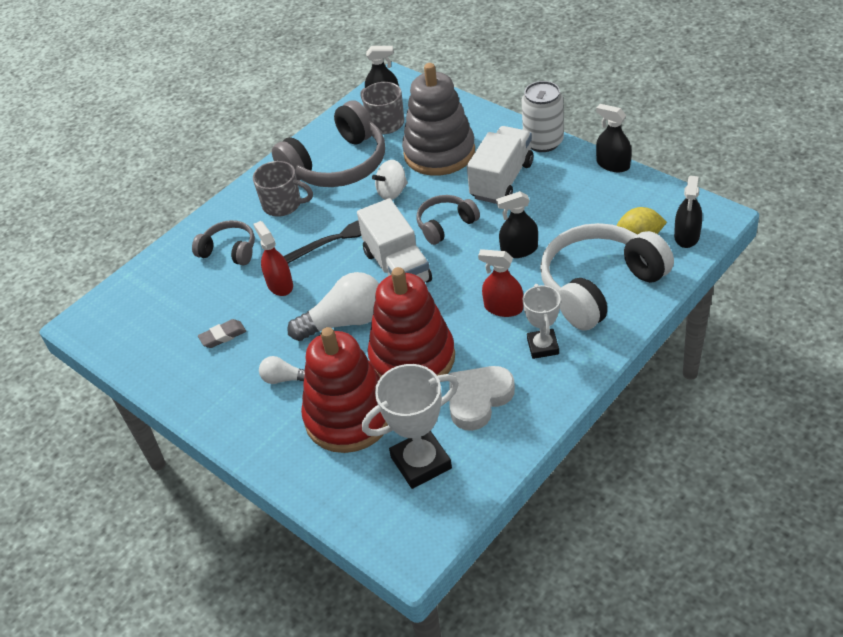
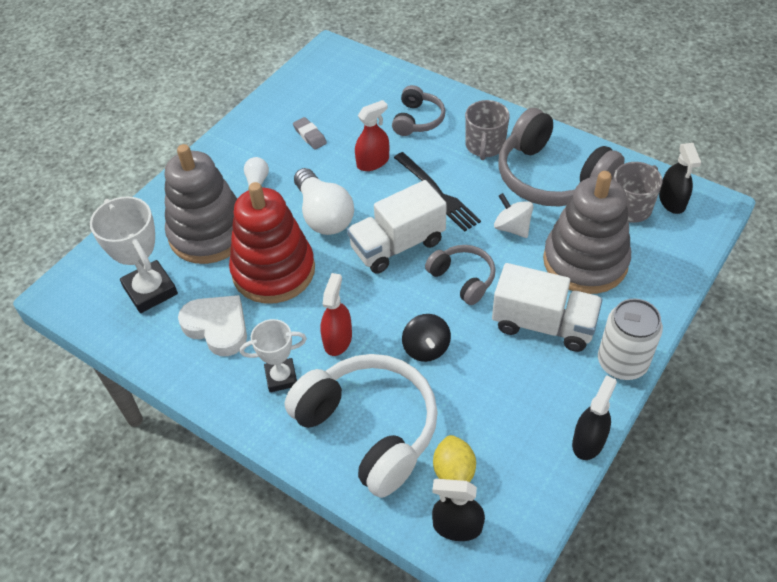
camera: 80 degrees right, 5 degrees up
red stacking toy [301,327,388,453] -> grey stacking toy [165,144,237,264]
black spray bottle [496,191,538,258] -> black spinning top [402,314,451,362]

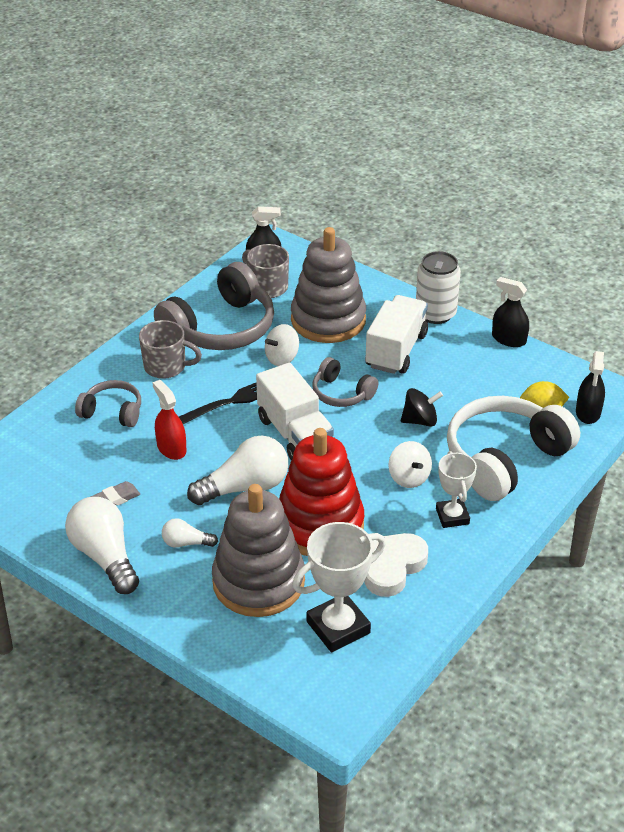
camera: 90 degrees left, 10 degrees down
red spray bottle [320,273,352,356] -> white spinning top [388,441,432,488]
grey headphones [425,245,496,305] -> grey headphones turned 105 degrees counterclockwise [312,357,379,407]
none -> white light bulb [65,497,139,594]

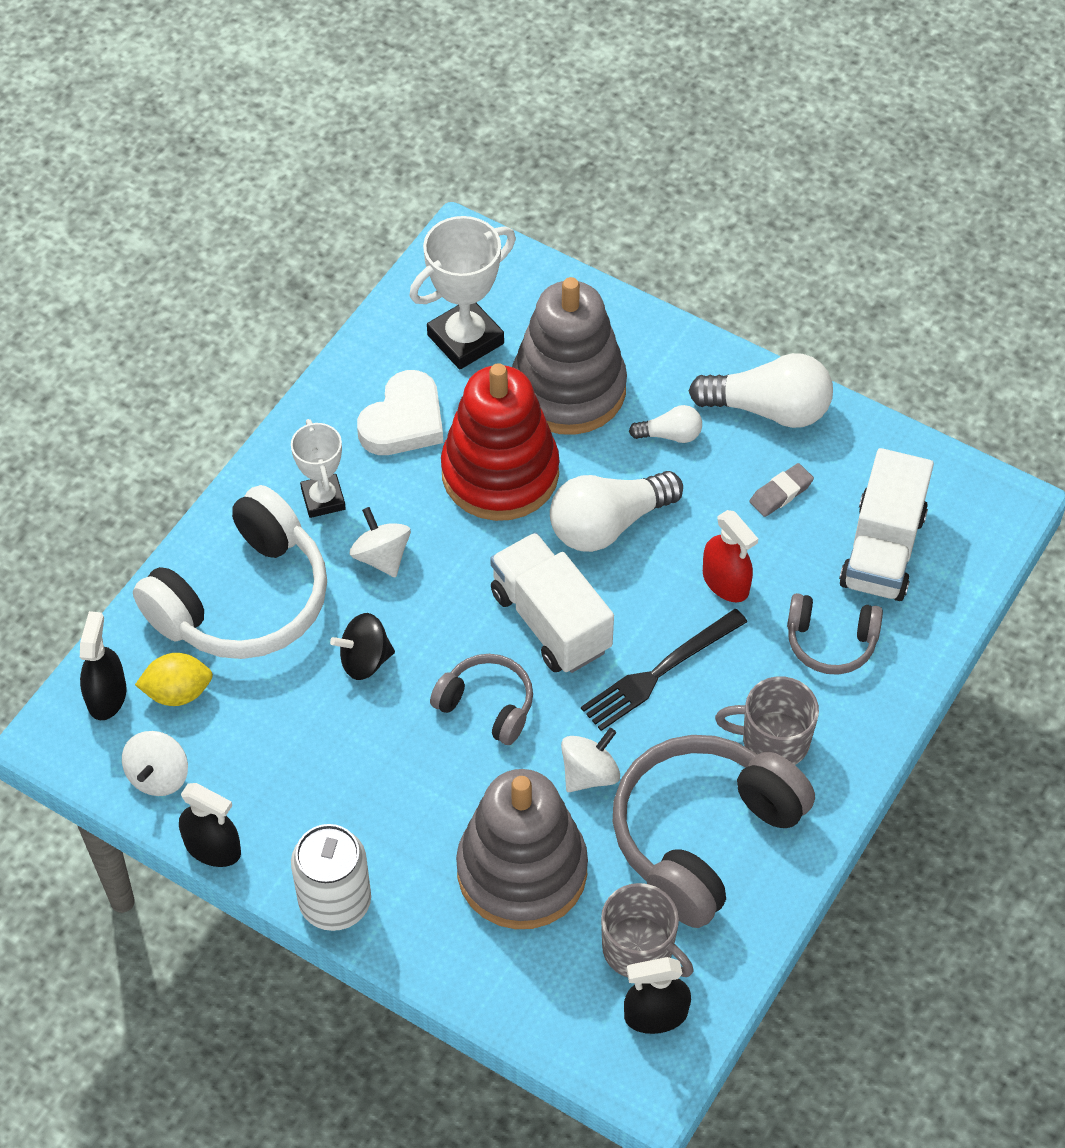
camera: 175 degrees right, 15 degrees up
white light bulb [65,497,139,594] -> white light bulb turned 45 degrees counterclockwise [689,353,833,428]
white truck [365,295,428,374] -> white truck moved to [839,448,934,601]
none -> white spinning top [122,731,188,796]

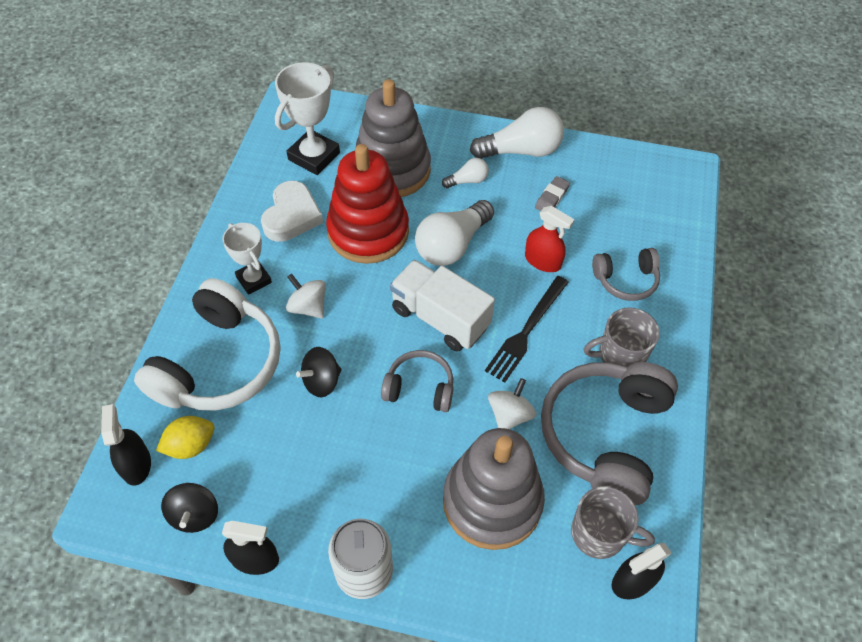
camera: 20 degrees left, 0 degrees up
white spinning top [122,731,188,796] -> black spinning top [161,483,218,533]
white truck [839,448,934,601] -> none

